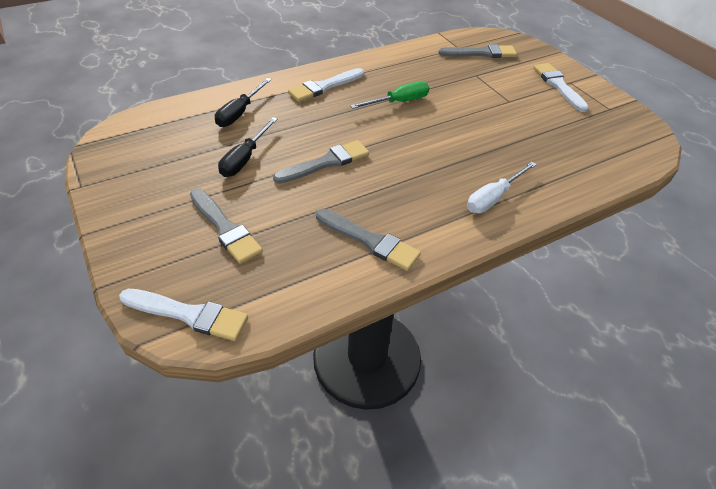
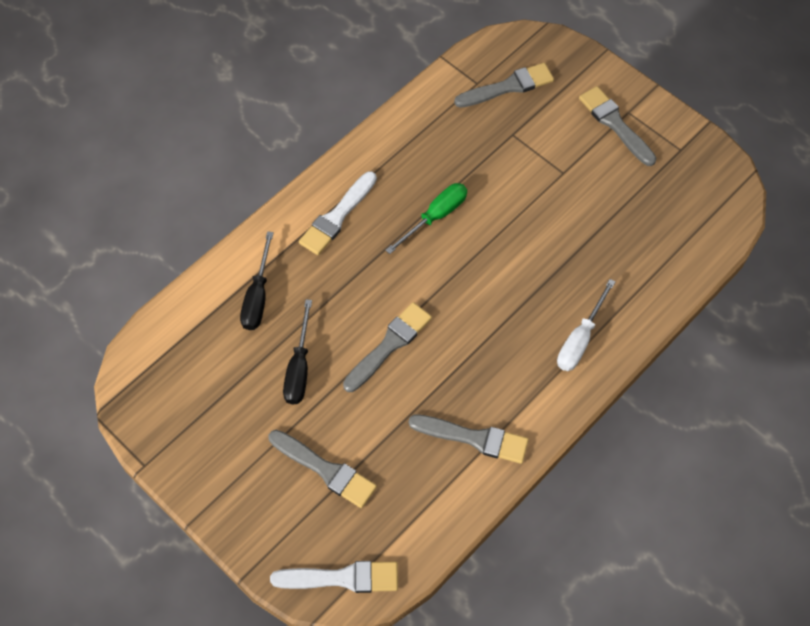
camera: 15 degrees left, 15 degrees up
white brush [533,63,589,112] -> grey brush [579,86,656,166]

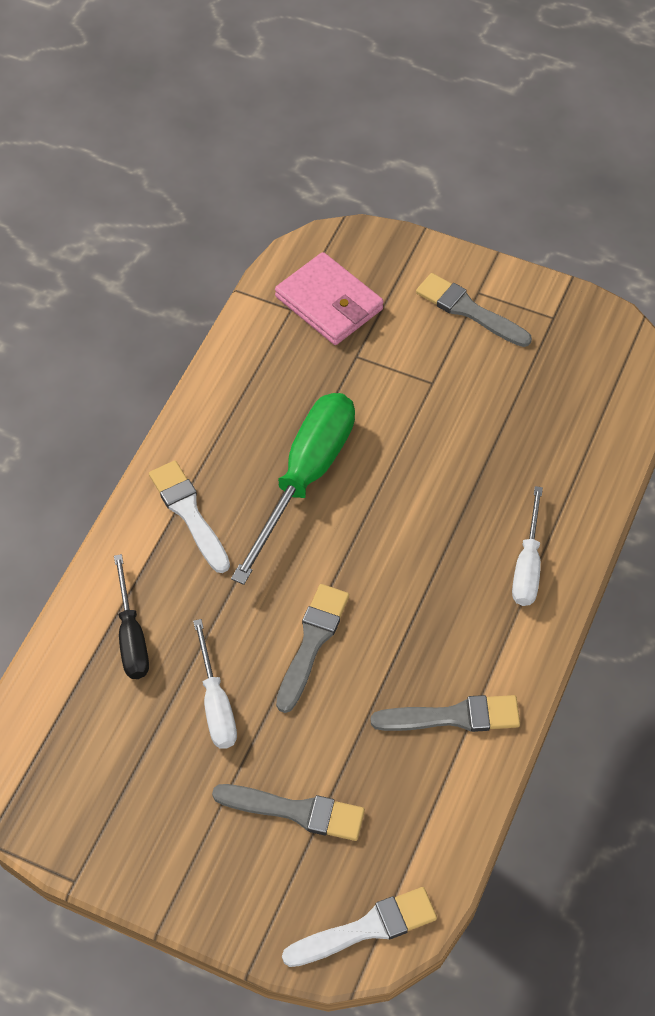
camera: 20 degrees left, 5 degrees down
black screwdriver [283,299,312,405] -> white screwdriver [193,619,237,749]
white brush [299,171,377,255] -> white brush turned 135 degrees clockwise [149,461,230,573]
green screwdriver [385,183,467,254] -> green screwdriver [231,393,355,585], size x1.77
grey brush [454,63,554,108] -> pink wallet [275,252,384,345]

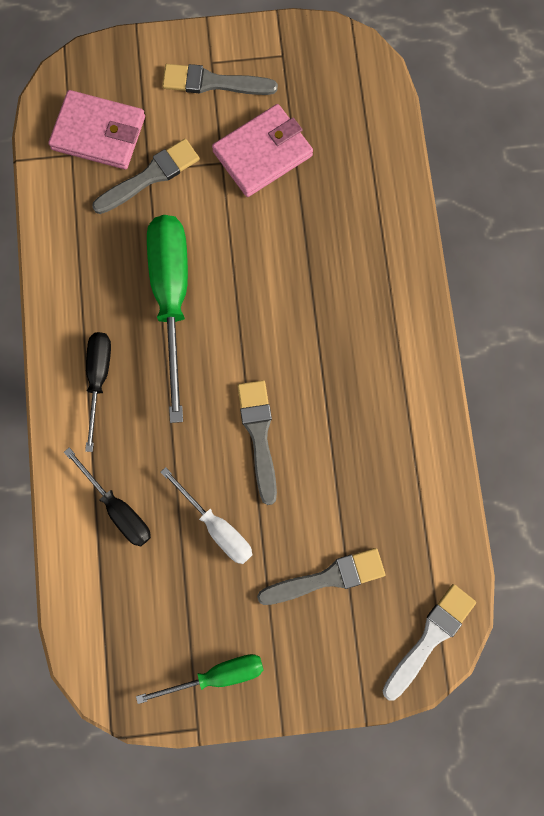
camera: 30 degrees left, 20 degrees up
white brush [149,461,230,573] -> black screwdriver [85,332,111,452]
grey brush [370,695,520,732] -> grey brush moved to [92,139,200,214]
white screwdriver [512,486,543,606] -> none
none -> green screwdriver [136,654,263,704]
none -> pink wallet [212,104,313,197]

